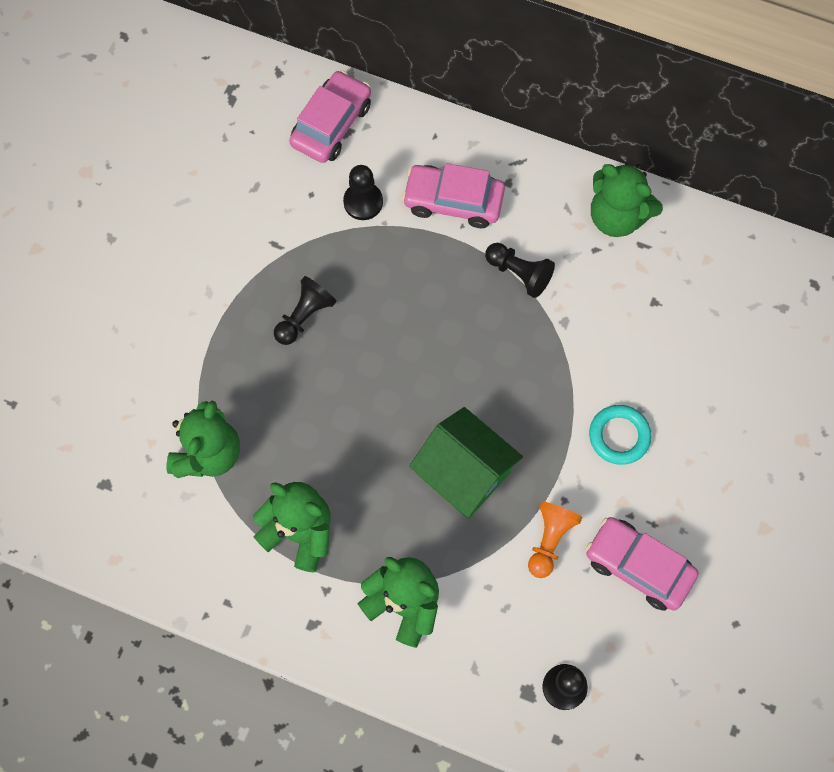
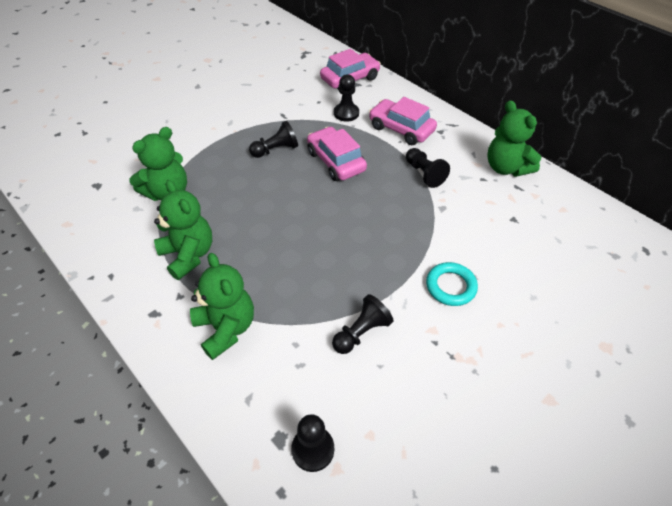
camera: 25 degrees right, 20 degrees down
green house [409,407,523,519] -> none
orange pawn [528,501,582,578] -> black pawn [332,294,394,354]
pink car [586,517,699,611] -> pink car moved to [307,127,367,181]

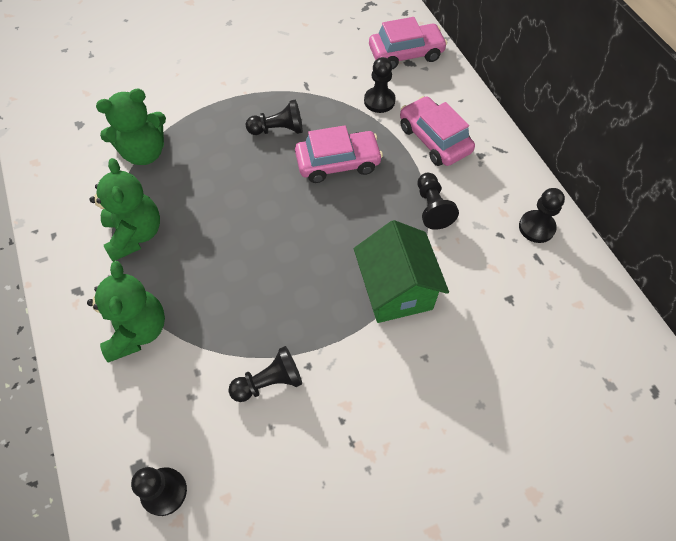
camera: 20 degrees right, 10 degrees up
pink car [307,127,367,181] -> pink car turned 90 degrees clockwise [295,125,383,183]
turquoise ring [426,262,478,306] -> none
green teddy bear [488,100,541,177] -> black pawn [519,188,565,243]
none -> green house [354,220,449,323]

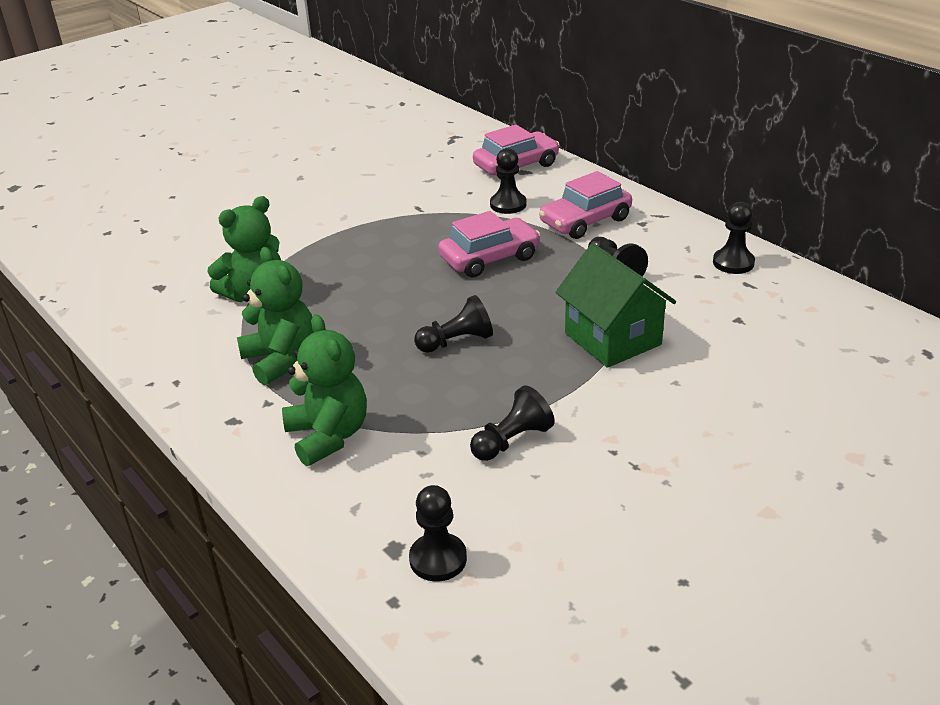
camera: 15 degrees left, 25 degrees down
black pawn [246,100,303,135] -> black pawn moved to [414,295,493,353]
pink car [400,96,475,166] -> pink car turned 75 degrees counterclockwise [539,171,632,239]

